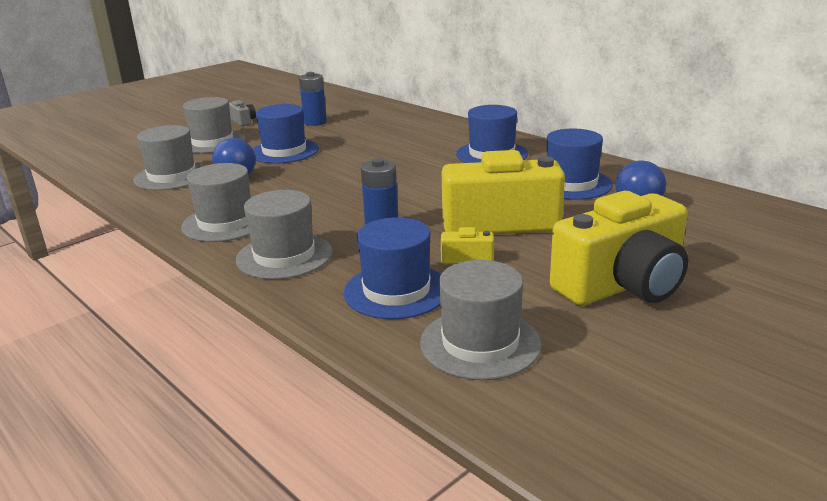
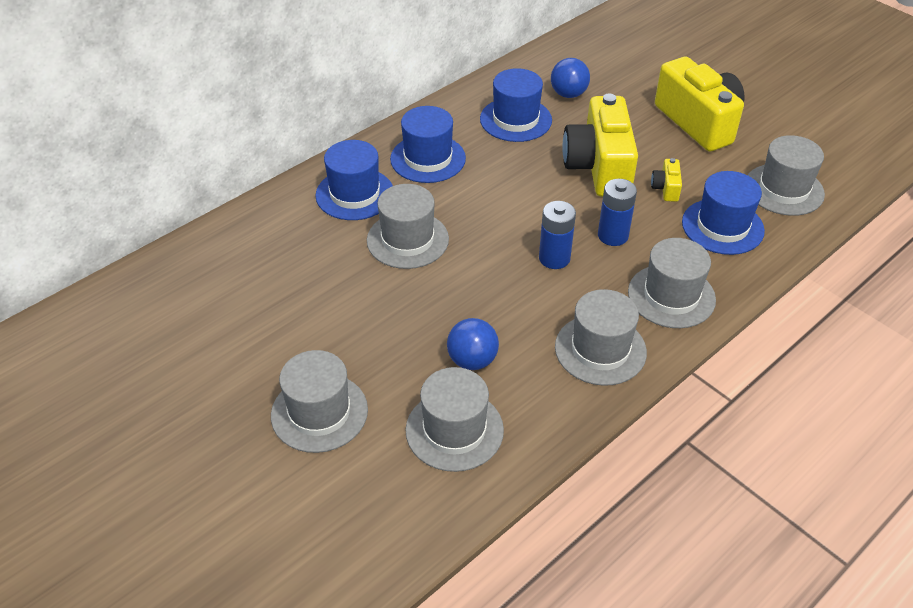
camera: 90 degrees left, 20 degrees up
grey camera [229,100,256,126] -> none
blue hat [253,104,319,164] -> blue hat moved to [315,140,393,220]
blue battery [299,72,327,126] -> blue battery moved to [539,201,576,269]
none -> grey hat [367,184,449,269]

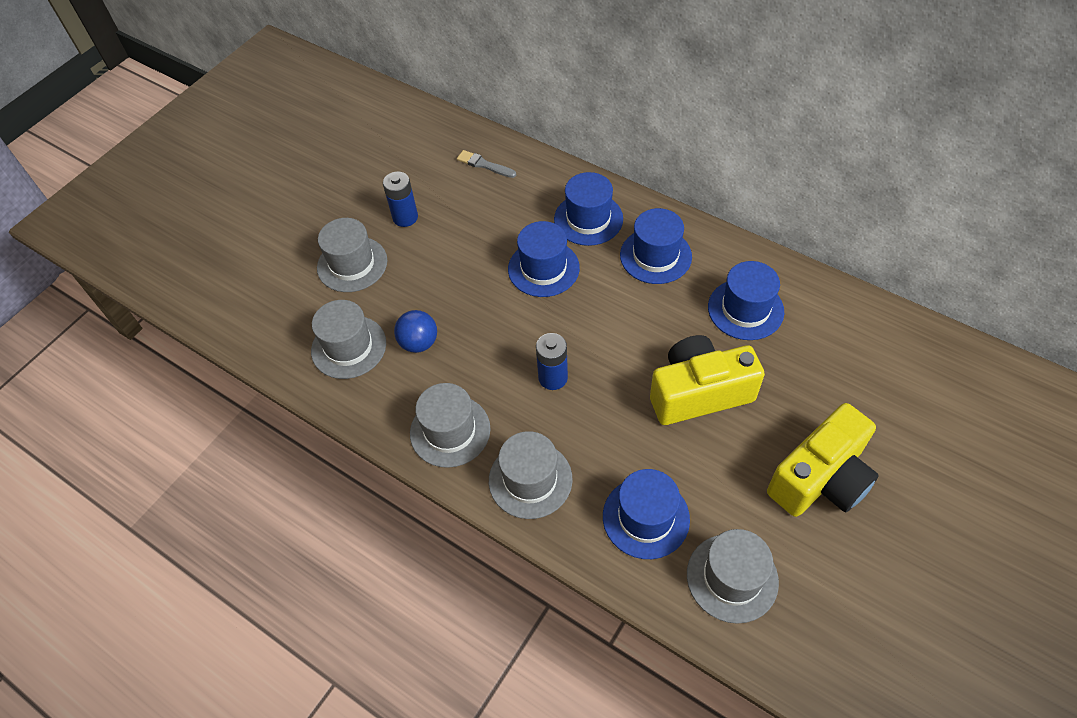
camera: 80 degrees right, 10 degrees up
grey hat [367,184,449,269] -> blue hat [508,221,580,297]
blue ball [551,58,590,98] -> none
blue battery [598,179,637,246] -> blue battery moved to [383,172,418,227]
yellow camera [651,158,682,202] -> none
none -> grey brush [457,150,516,178]

